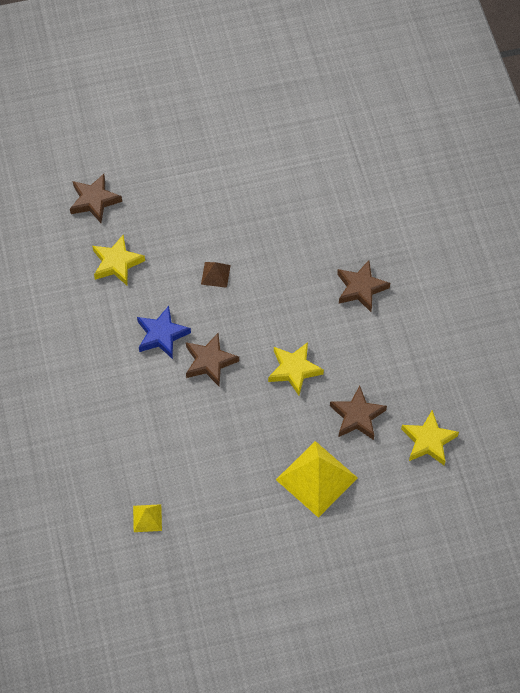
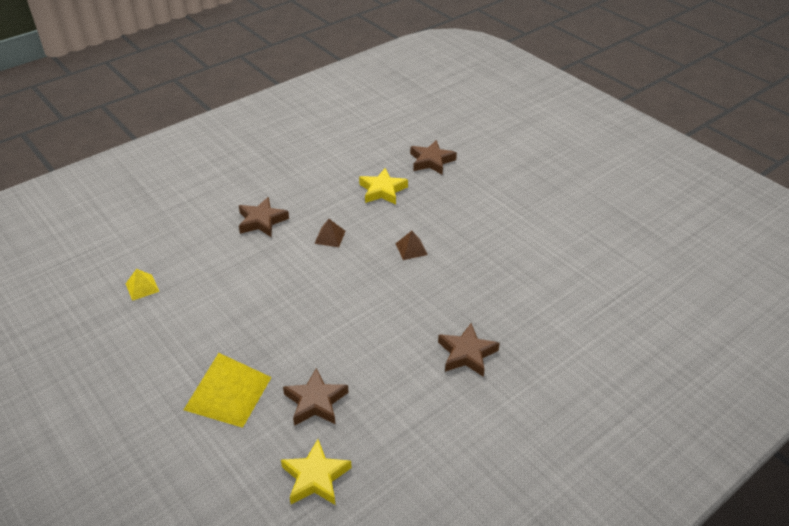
camera: 65 degrees right, 20 degrees down
blue star [137,306,191,359] -> brown pyramid [314,219,345,247]
brown star [186,333,239,386] -> brown star moved to [239,197,289,237]
yellow star [268,342,324,396] -> none

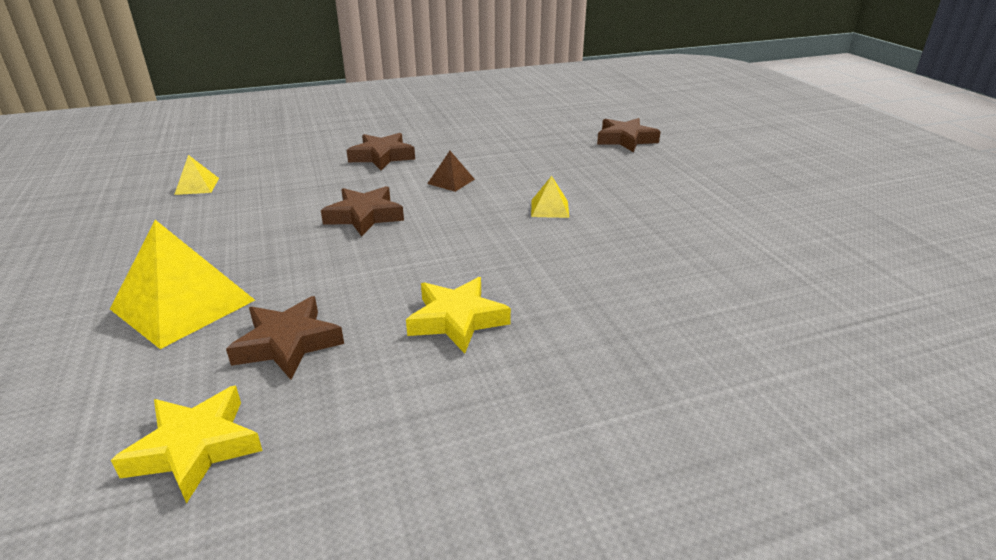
camera: 20 degrees right, 10 degrees down
yellow star [359,168,408,205] -> yellow star moved to [406,277,511,354]
brown pyramid [395,231,428,260] -> yellow pyramid [531,176,569,218]
brown star [438,323,500,377] -> brown star moved to [321,186,404,237]

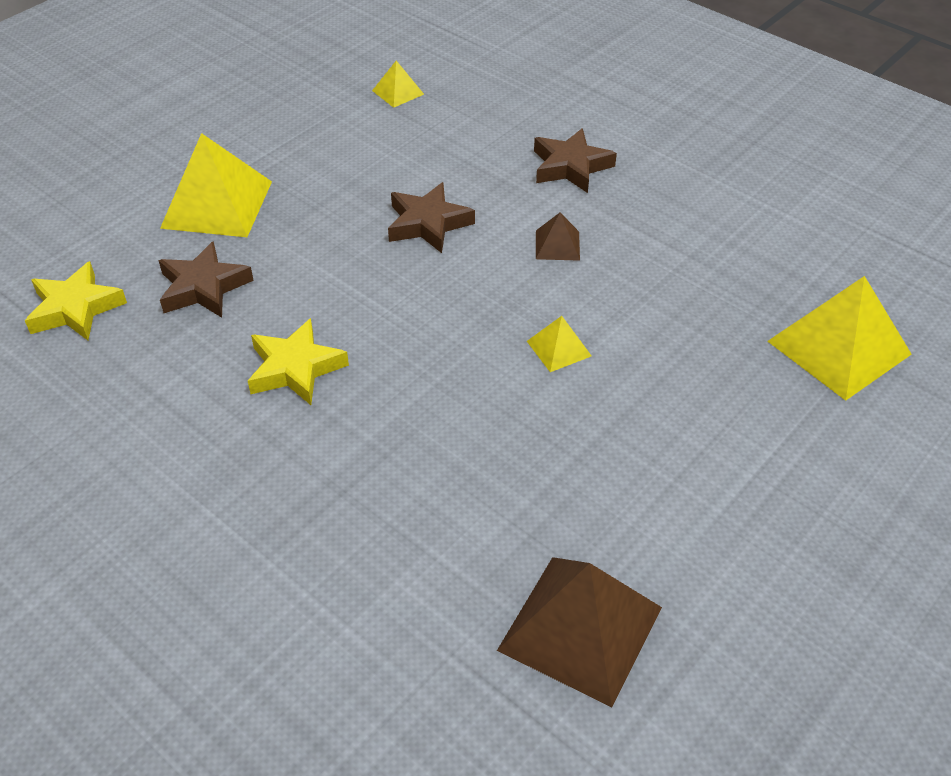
camera: 60 degrees right, 15 degrees up
brown star [597,118,661,152] -> yellow pyramid [767,276,912,401]
none -> brown pyramid [497,557,662,708]

